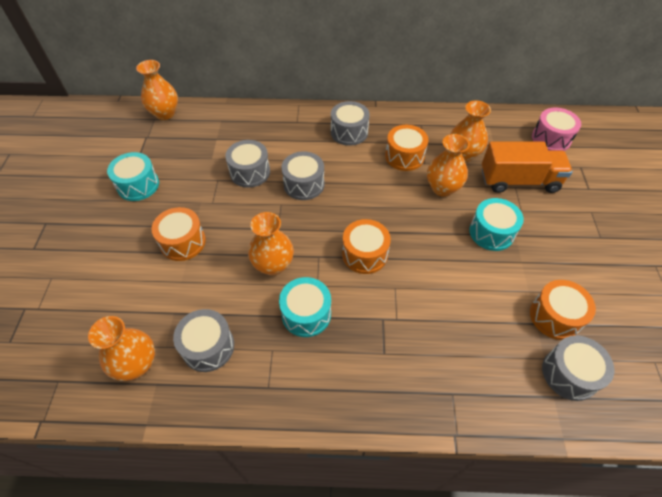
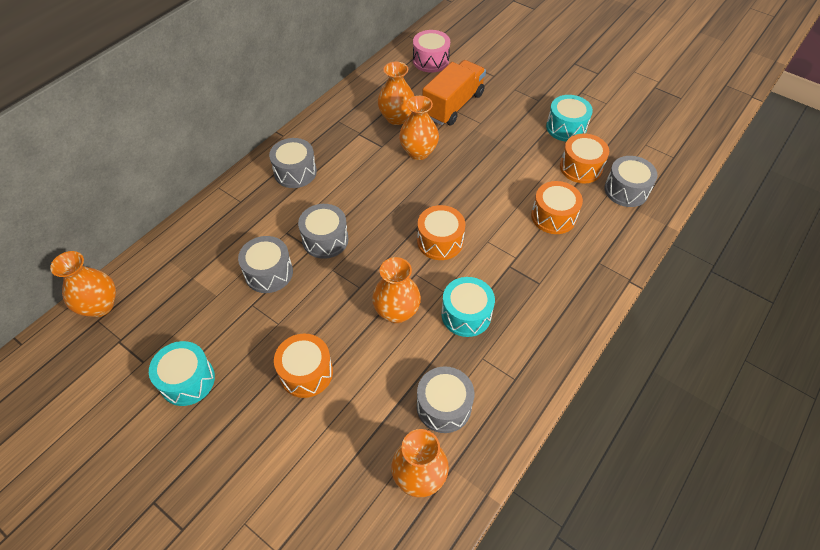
camera: 55 degrees left, 0 degrees up
orange drum [385,125,428,171] -> orange drum moved to [531,181,583,234]
turquoise drum [469,198,524,251] -> turquoise drum moved to [546,95,593,142]

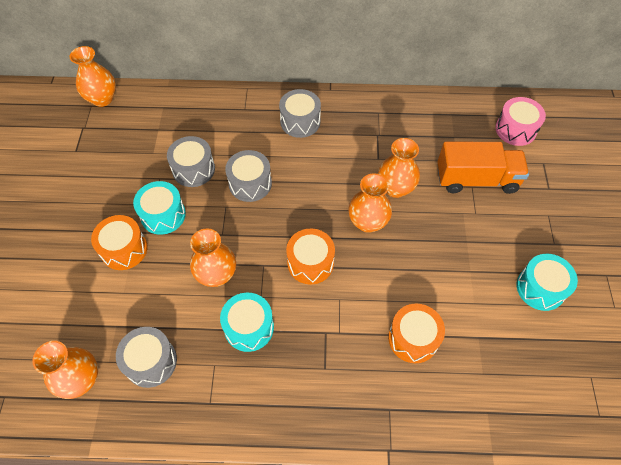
camera: 55 degrees right, 5 degrees up
turquoise drum [149,341,215,406] -> turquoise drum moved to [133,181,186,235]
orange vase [378,62,414,125] -> orange vase moved to [348,173,392,233]
orange drum [560,134,609,183] -> none
grey drum [604,156,658,207] -> none

